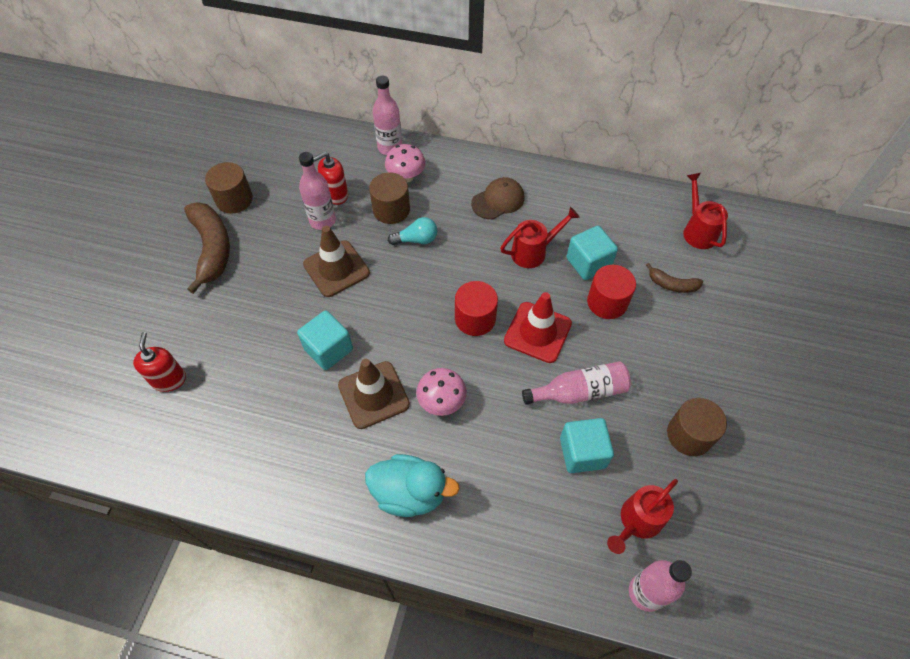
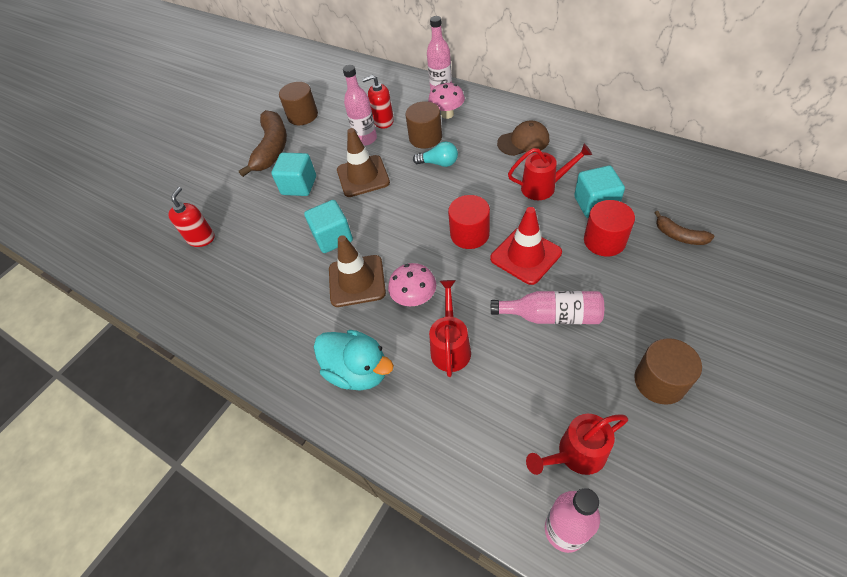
camera: 25 degrees right, 5 degrees down
turquoise cube [560,418,614,473] -> turquoise cube moved to [272,153,316,196]
red watering can [683,173,728,249] -> red watering can moved to [429,280,471,377]

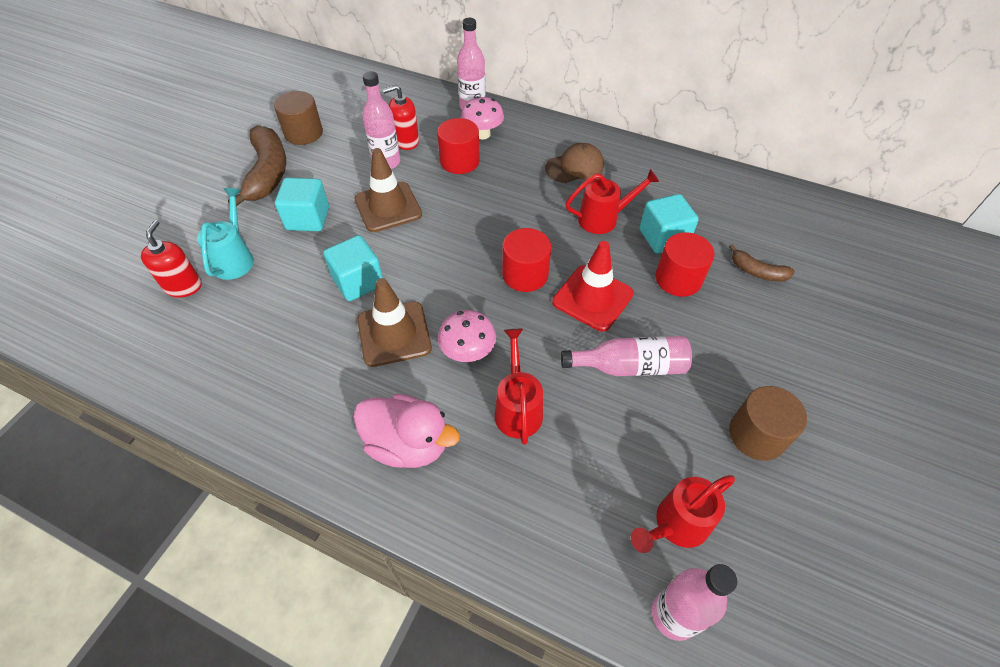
camera: 15 degrees left, 0 degrees up
turquoise duck [314,330,394,390] -> pink duck [353,394,460,468]
brown cylinder [405,101,442,149] -> red cylinder [437,118,480,174]
turquoise light bulb [413,142,458,167] -> none
none -> turquoise watering can [197,188,254,280]

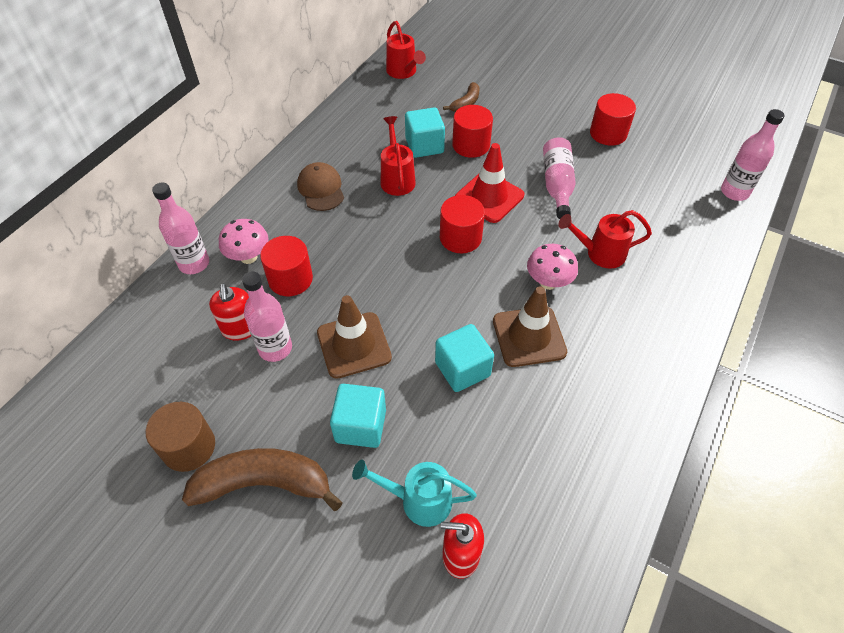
camera: 85 degrees left, 0 degrees up
pink duck [353,394,460,468] -> none
red watering can [631,475,735,553] -> red watering can moved to [386,21,426,79]
brown cylinder [729,386,807,461] -> red cylinder [590,93,636,146]

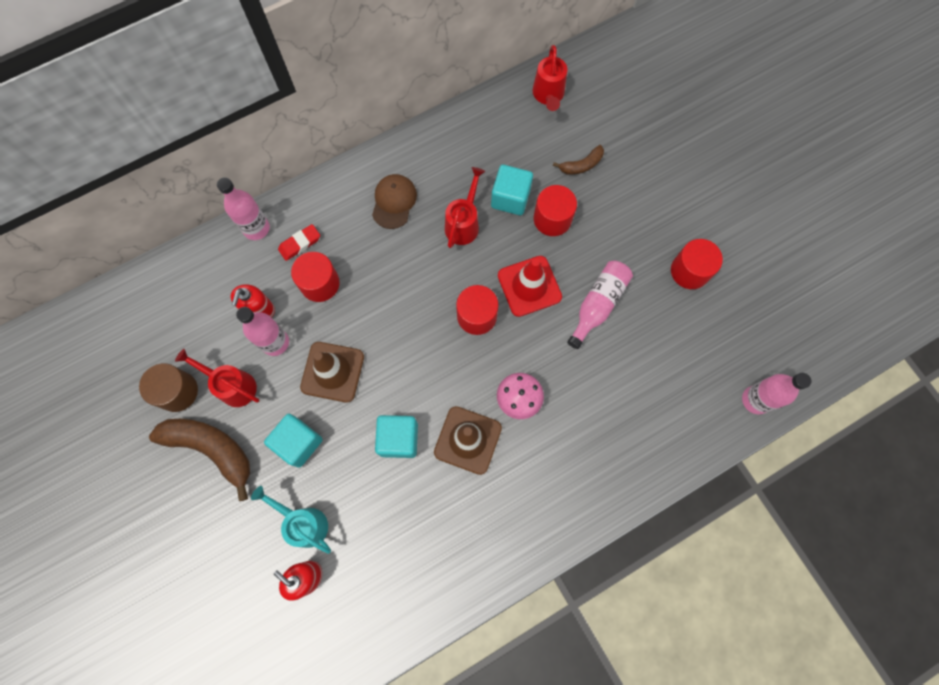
camera: 30 degrees right, 20 degrees up
pink mushroom [219,219,269,264] -> red eraser [278,224,320,261]
red watering can [558,210,652,269] -> red watering can moved to [175,349,259,407]

